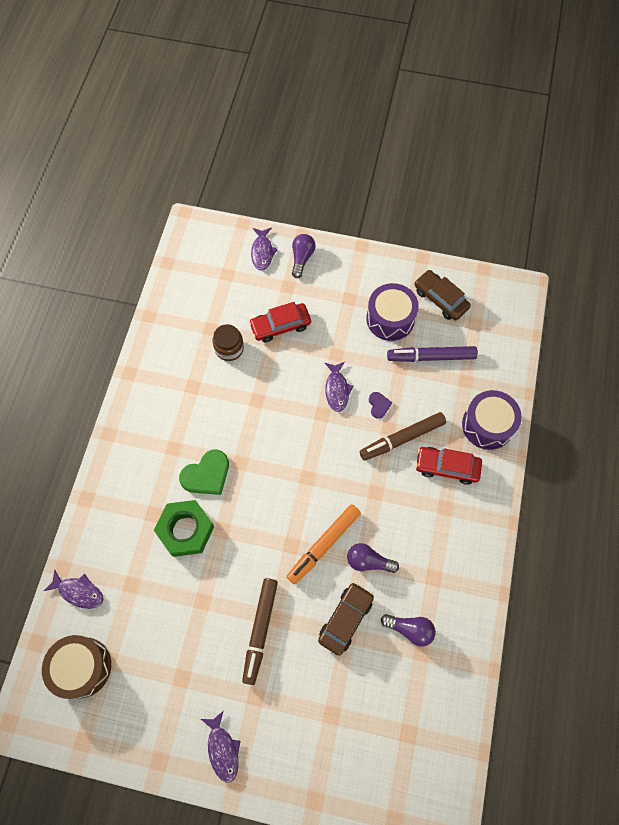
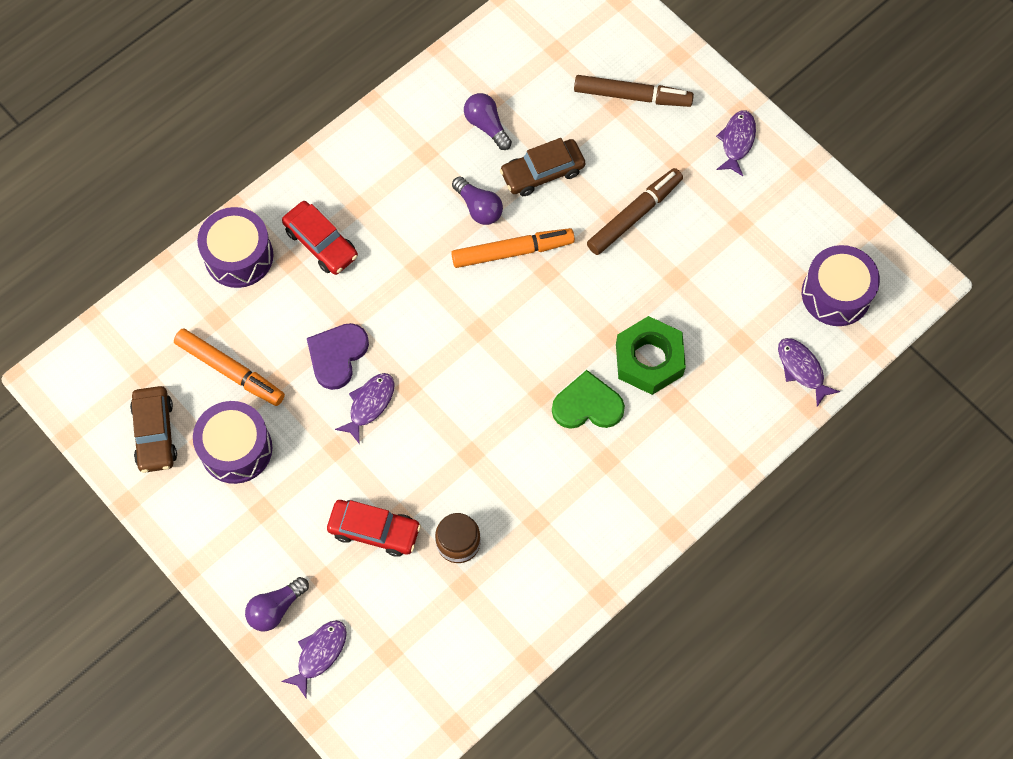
camera: 145 degrees left, 0 degrees up
brown drum [42,635,111,699] -> purple drum [802,245,880,326]
brown marker [360,412,446,461] -> brown marker moved to [574,75,694,107]
purple heart [369,392,392,419] -> purple heart [307,323,369,390], size x1.86
purple marker [387,346,478,362] -> orange marker [174,329,285,406]

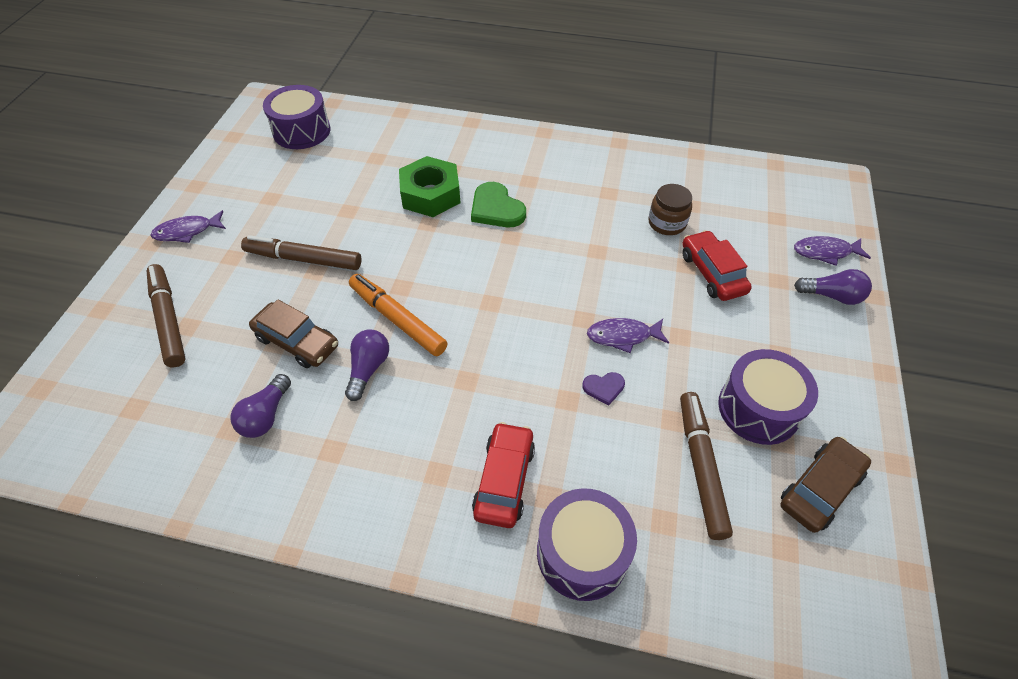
camera: 125 degrees left, 15 degrees down
orange marker [174,329,285,406] -> brown marker [680,392,733,540]
purple heart [307,323,369,390] -> purple heart [582,372,625,406], size x0.54
purple fish [778,338,840,407] -> none

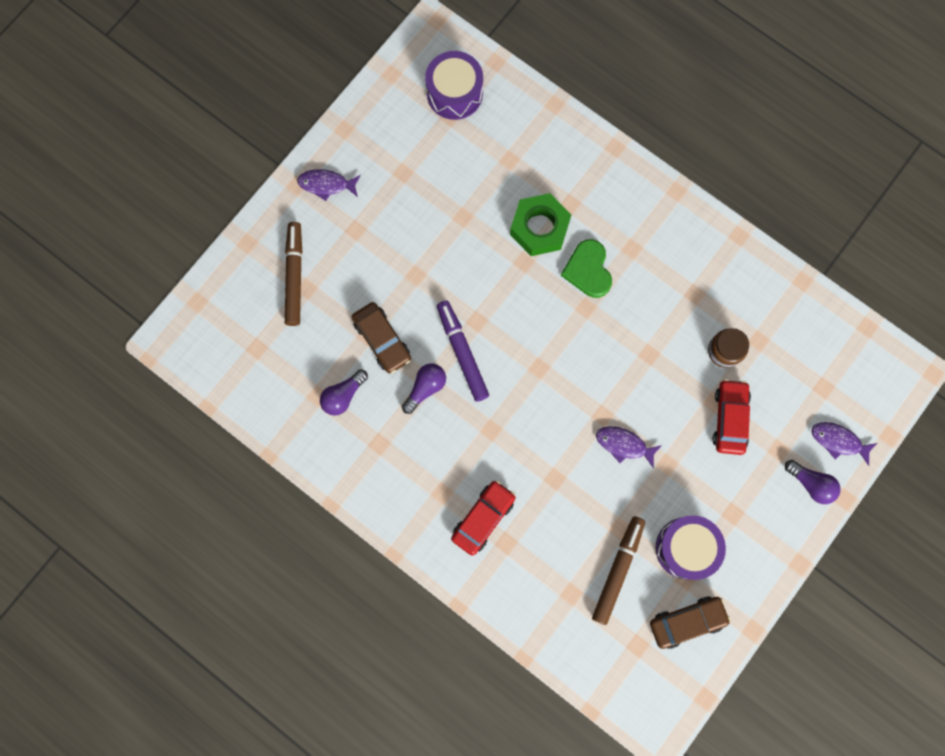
camera: 25 degrees right, 25 degrees up
brown marker [241,235,361,270] -> none
orange marker [349,274,447,356] -> purple marker [437,300,489,402]
purple drum [537,488,637,601] -> none
purple heart [582,372,625,406] -> none

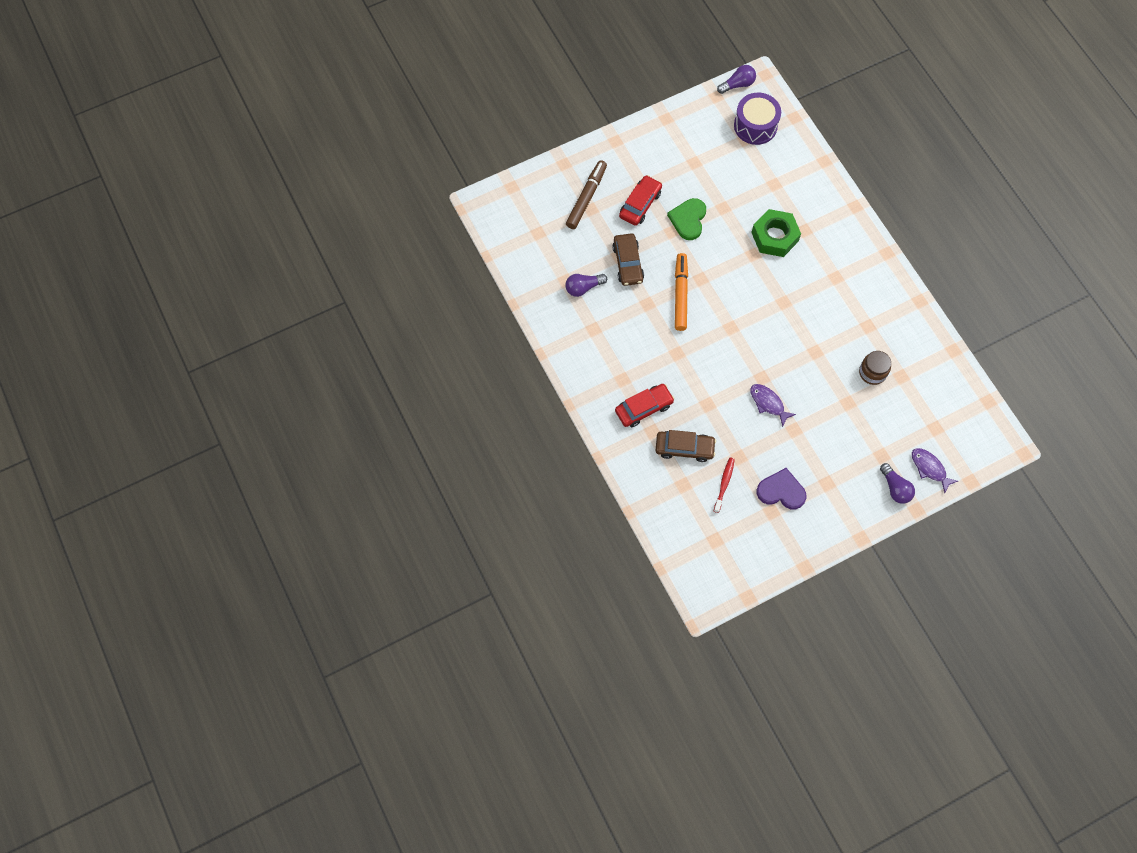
camera: 25 degrees right, 10 degrees down
purple fish [297,169,361,201] -> none
purple light bulb [402,363,446,414] -> purple light bulb moved to [717,65,756,94]
purple marker [437,300,489,402] -> orange marker [675,253,688,331]
green heart [561,239,612,298] -> green heart moved to [667,198,706,240]
brown marker [592,516,645,625] -> red toothbrush [714,457,735,513]
brown car [650,596,731,649] -> brown car moved to [656,430,716,462]
purple drum [656,515,726,580] -> purple heart [757,468,807,509]
red car [713,379,751,455] -> red car moved to [619,175,662,226]

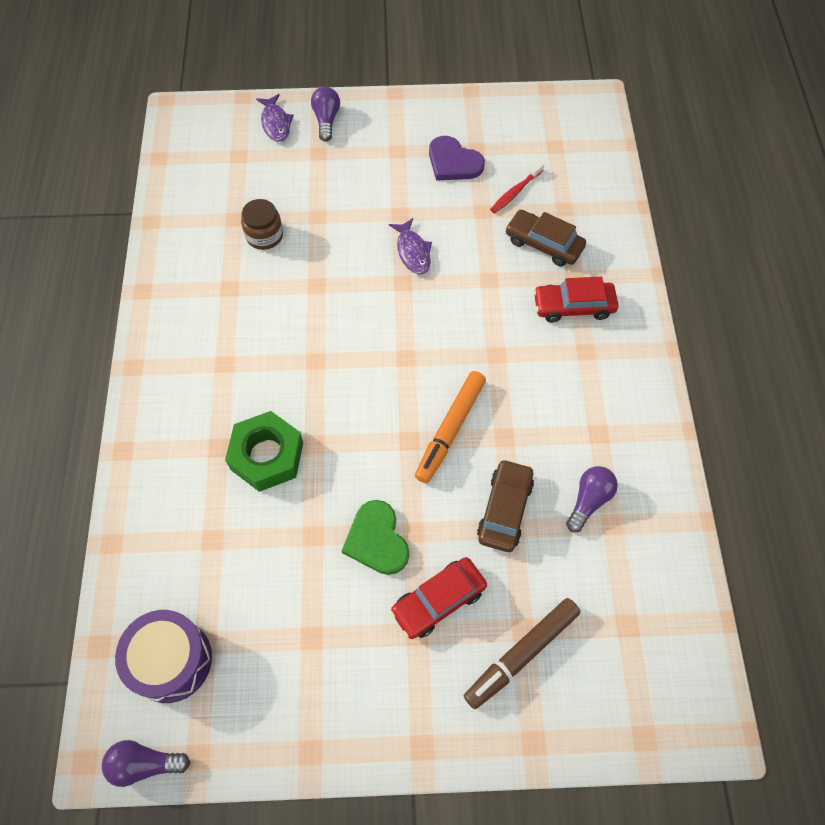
camera: 155 degrees left, 5 degrees down
purple light bulb [566,274,607,297] -> purple light bulb turned 60 degrees counterclockwise [566,466,618,532]
green heart [667,198,706,240] -> green heart turned 120 degrees clockwise [342,500,409,575]

